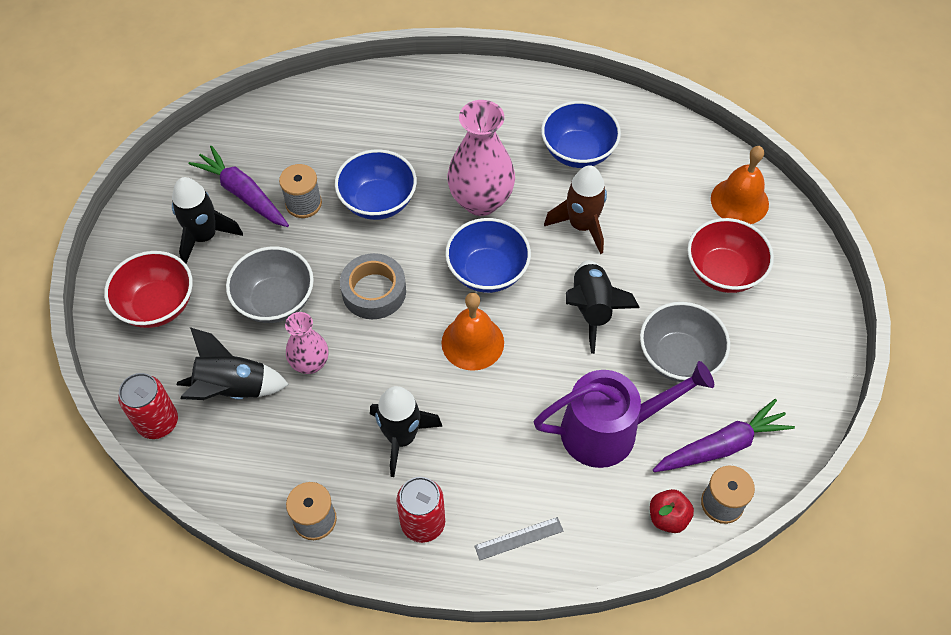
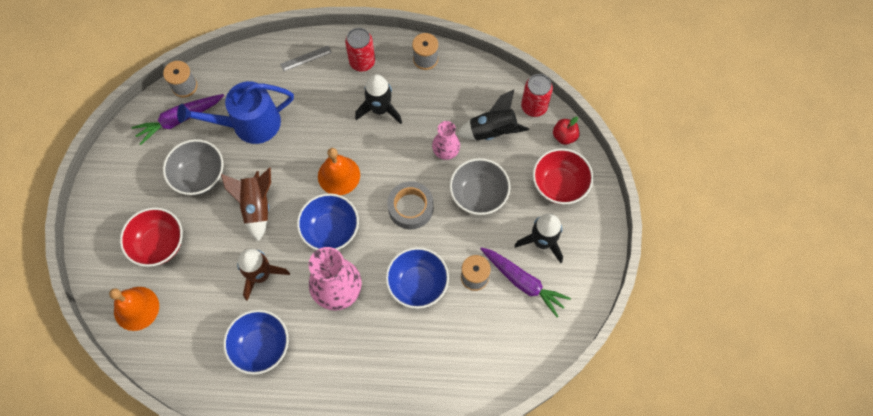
camera: 175 degrees right, 10 degrees up
purple watering can [534,361,714,468] -> blue watering can [177,81,294,144]
black rocket [566,260,640,354] -> brown rocket [221,168,271,242]
red apple [650,489,694,533] -> red apple moved to [553,117,579,145]

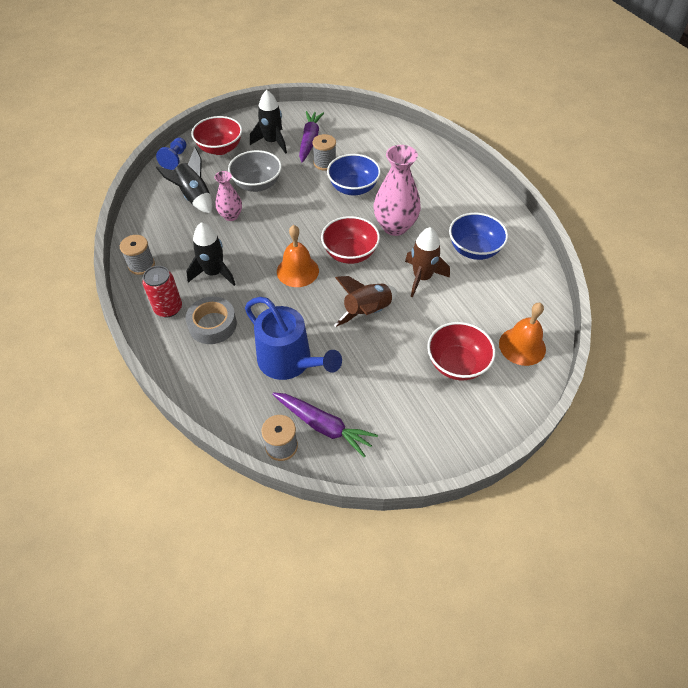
camera: 120 degrees left, 15 degrees down
grey bowl [163,139,224,195] -> none
grey ruler [280,45,332,71] -> none
blue bowl [297,193,359,250] -> red bowl [321,216,380,264]
grey tape [387,181,434,229] -> grey tape moved to [186,297,237,344]
red can [521,74,553,117] -> none
red apple [553,117,579,145] -> blue pawn [156,137,186,170]

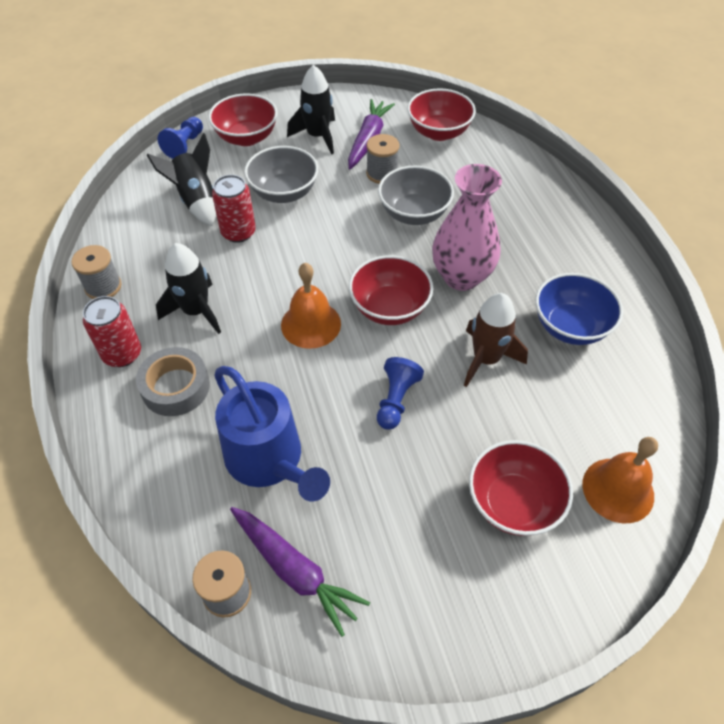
camera: 10 degrees right, 0 degrees up
pink vase [215,171,242,221] -> red can [212,175,256,243]
blue bowl [327,154,381,195] -> grey bowl [378,166,454,225]
brown rocket [334,276,397,327] -> blue pawn [377,357,424,430]
none -> red bowl [407,88,476,141]

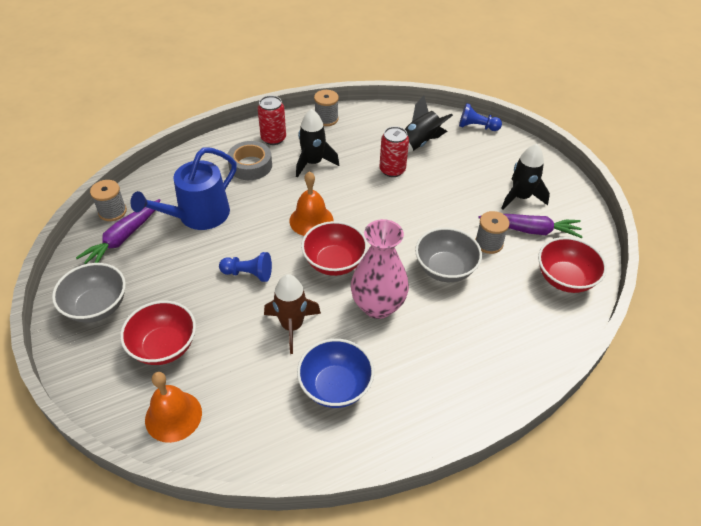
camera: 80 degrees right, 5 degrees down
red bowl [209,94,278,146] -> none
grey bowl [244,146,318,203] -> grey bowl moved to [52,263,126,323]

